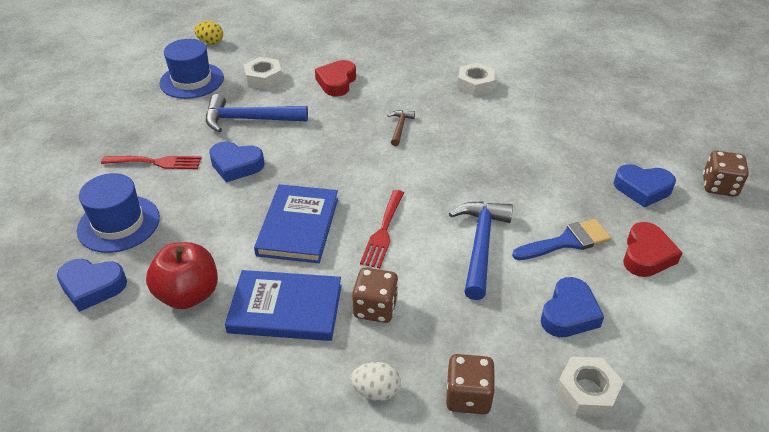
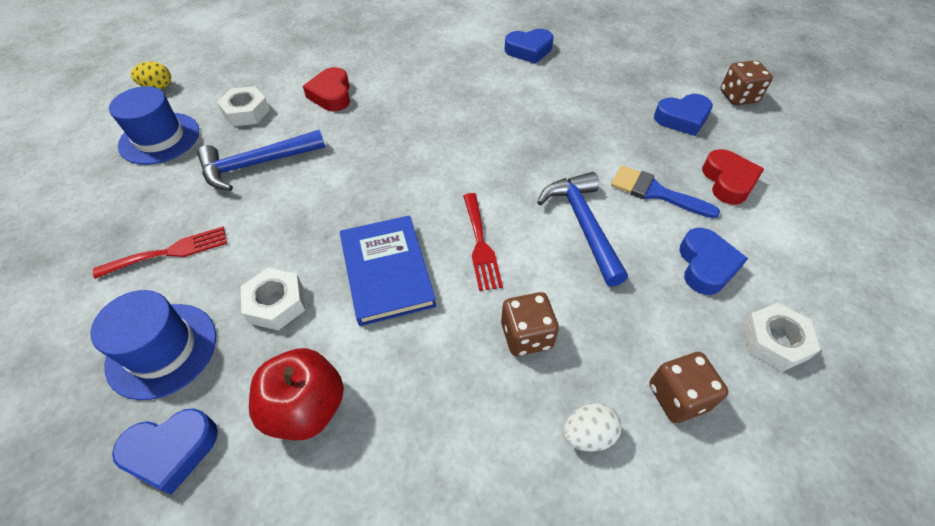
camera: 25 degrees left, 10 degrees up
blue heart [209,142,265,182] -> blue heart moved to [505,29,554,64]
blue book [225,270,342,341] -> none
brown hammer [387,110,415,146] -> none
white nut [457,63,495,96] -> white nut moved to [241,268,305,330]
blue brush [512,219,611,260] -> blue brush turned 105 degrees counterclockwise [611,165,720,218]

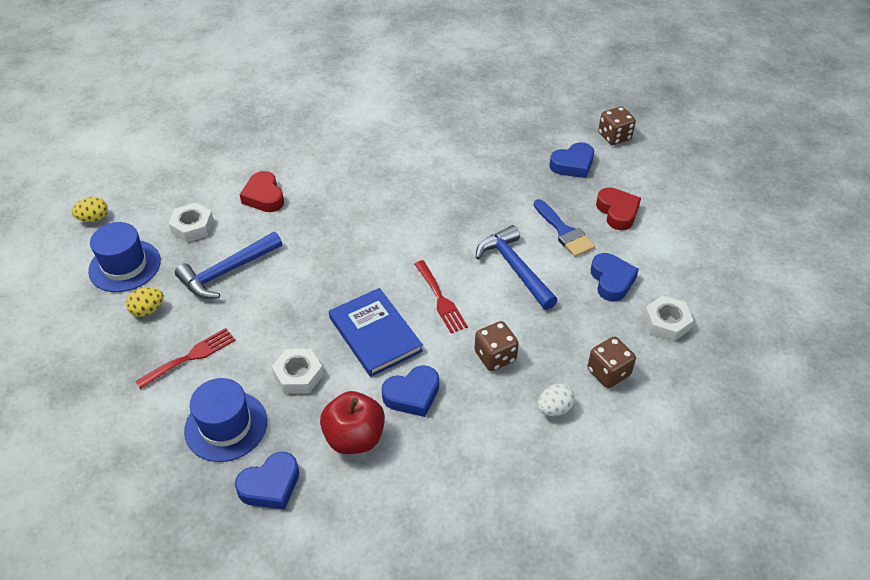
camera: 15 degrees left, 5 degrees down
blue heart [505,29,554,64] -> blue heart moved to [382,365,439,417]
blue brush [611,165,720,218] -> blue brush turned 135 degrees counterclockwise [534,199,595,257]
none -> yellow egg [126,287,164,317]

